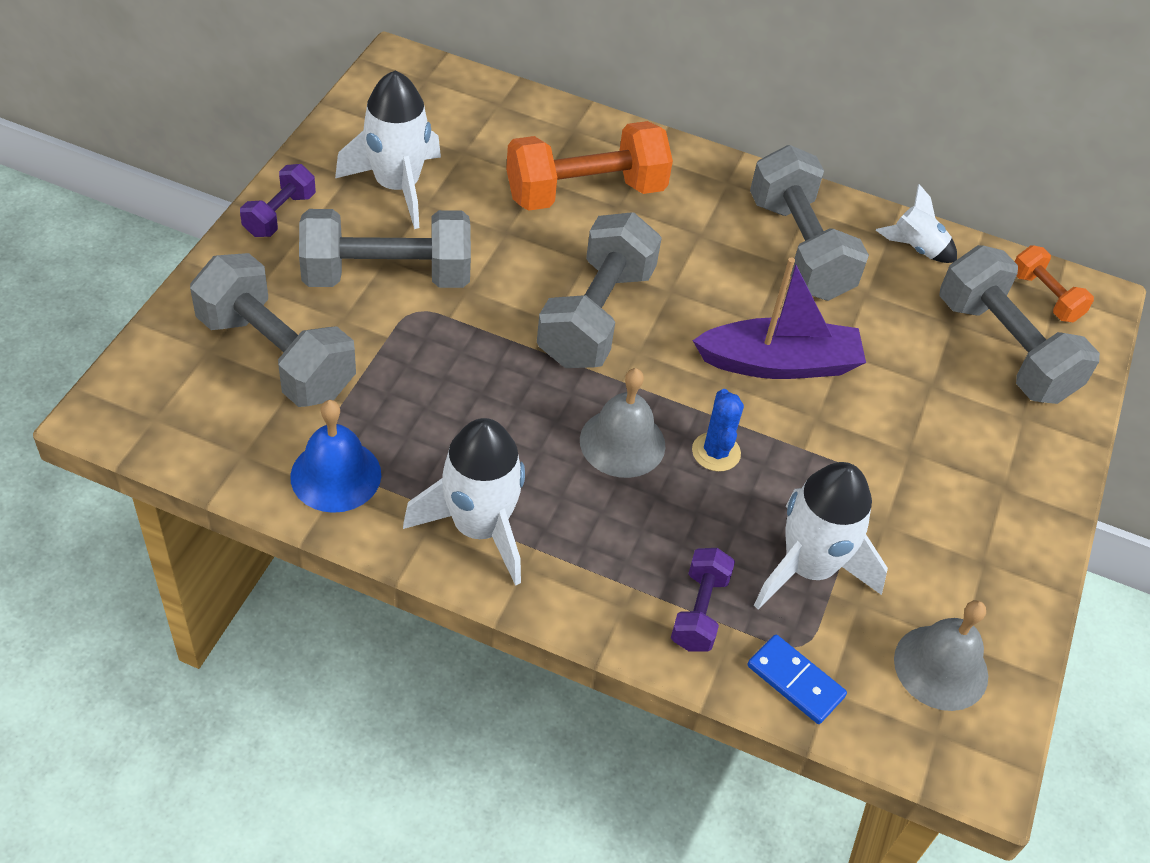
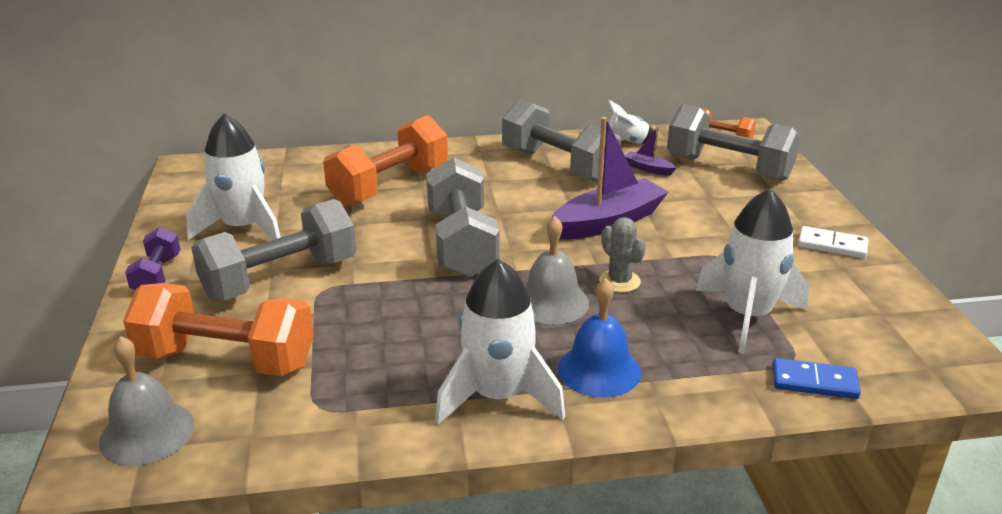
camera: 25 degrees left, 20 degrees down
grey dumbbell [190,253,356,407] -> orange dumbbell [123,283,314,376]
blue bell [290,400,381,513] -> blue bell moved to [558,278,641,397]
purple dumbbell [671,548,735,652] -> none
blue cactus [692,389,744,472] -> grey cactus [599,217,646,293]
grey bell [894,600,988,711] -> grey bell moved to [99,336,194,466]
none -> purple boat [625,126,677,175]
none -> white domino [798,226,869,258]

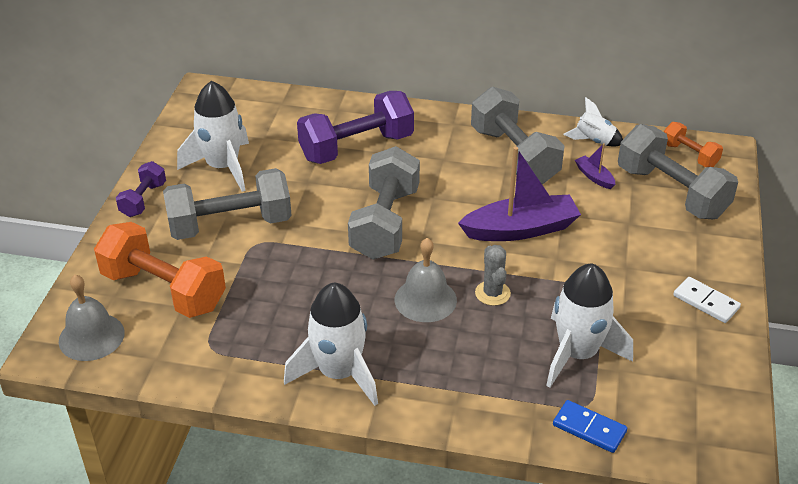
camera: 20 degrees right, 10 degrees up
orange dumbbell [323,115,448,206] -> purple dumbbell [297,91,414,164]
blue bell [558,278,641,397] -> none

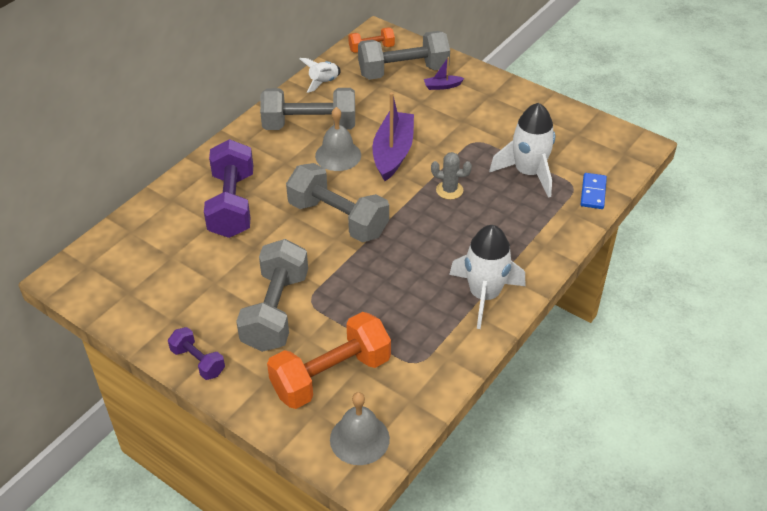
camera: 65 degrees left, 5 degrees up
white rocket [177,81,249,192] -> none
grey bell [395,238,457,322] -> grey bell moved to [315,107,361,171]
blue domino [553,400,627,453] -> blue domino turned 45 degrees counterclockwise [580,173,607,209]
purple boat [575,143,615,189] -> purple boat moved to [424,57,464,90]
white domino [673,277,741,323] -> none

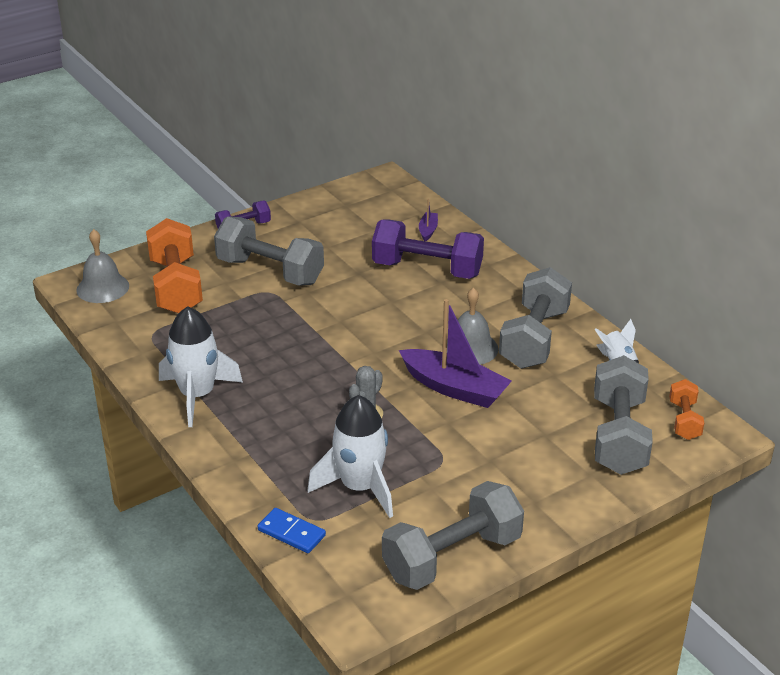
camera: 110 degrees right, 10 degrees down
grey dumbbell [286,163,389,242] -> grey dumbbell moved to [382,481,524,590]
purple boat [424,57,464,90] -> purple boat moved to [419,199,438,241]

